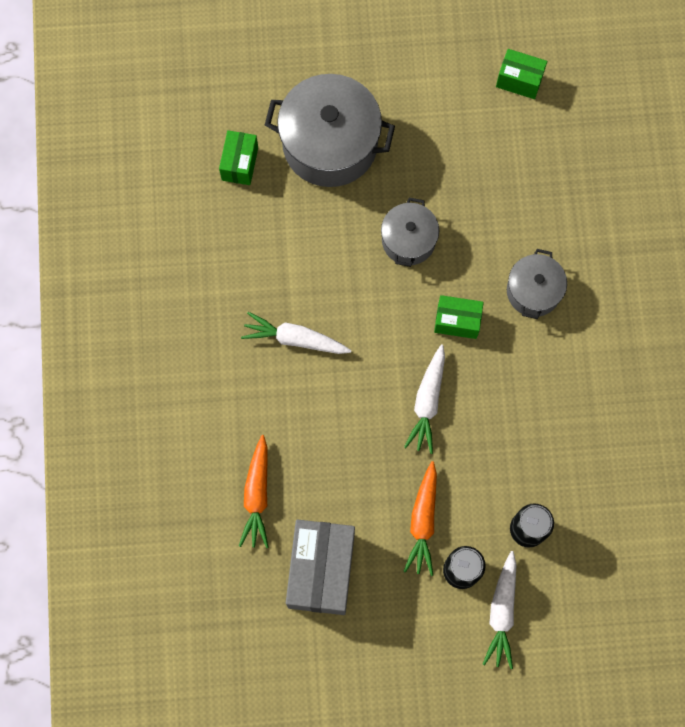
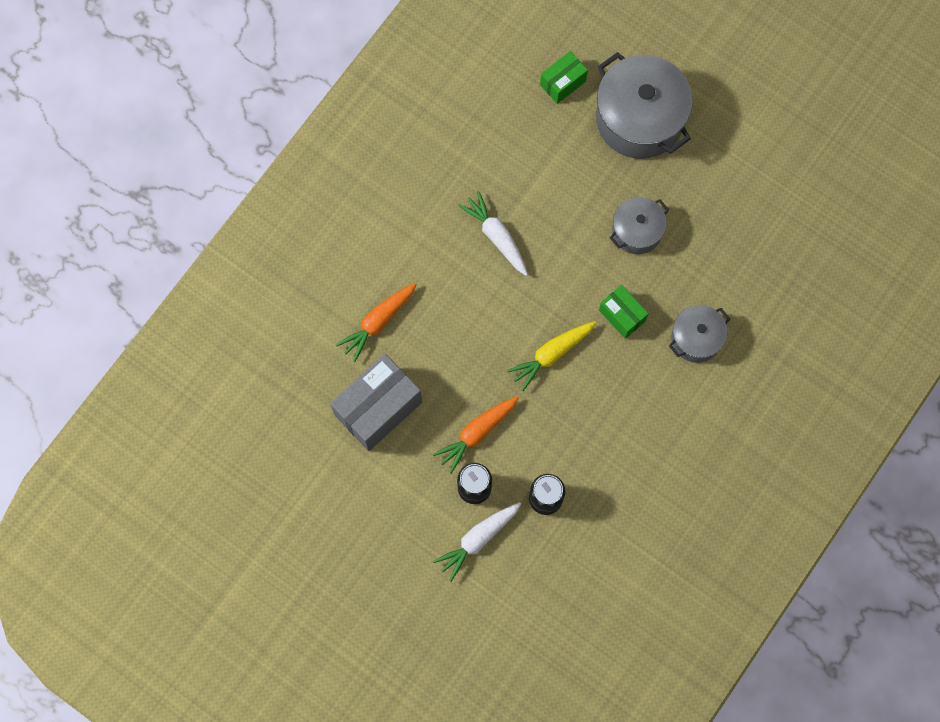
camera: 40 degrees right, 0 degrees up
white carrot [404,344,445,454] -> yellow carrot [507,321,596,391]
green box [496,49,547,99] -> none

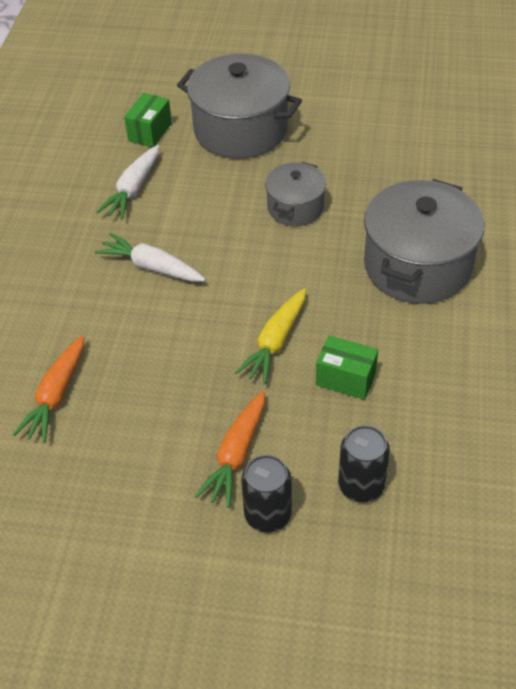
camera: 25 degrees left, 25 degrees down
grey box [330,354,422,451] -> none
white carrot [433,502,521,581] -> white carrot moved to [96,145,159,219]
green box [599,285,649,339] -> green box moved to [316,335,378,400]
grey pot [669,305,730,363] -> grey pot [364,179,484,304], size x1.79

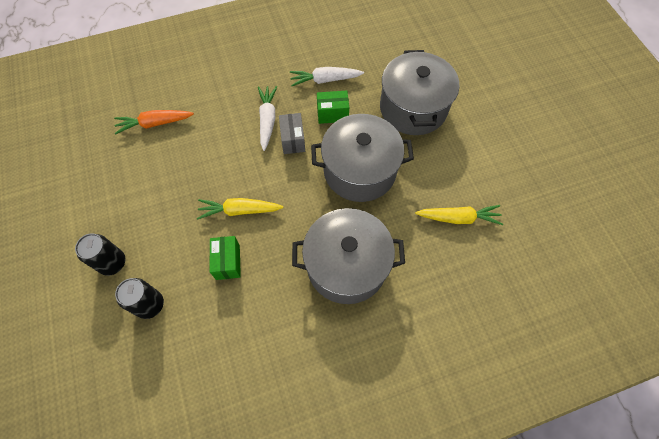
camera: 60 degrees right, 15 degrees up
green box [124,93,172,148] -> green box moved to [317,91,349,124]
orange carrot [195,391,265,508] -> none
grey pot [265,162,326,226] -> grey pot [311,114,414,202], size x1.79
none -> grey box [279,113,305,154]
none -> yellow carrot [415,205,503,225]

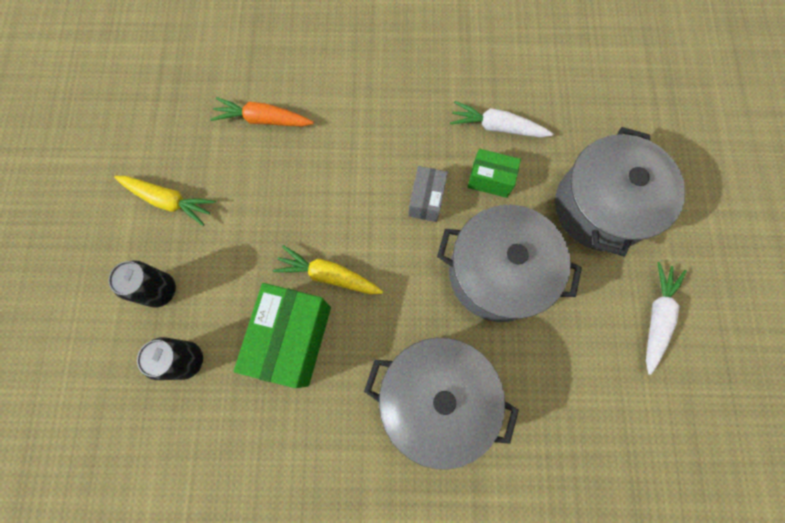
camera: 20 degrees right, 10 degrees up
green box [210,236,241,280] -> green box [234,283,331,388], size x1.82
white carrot [258,86,277,151] -> white carrot moved to [646,262,687,375]
yellow carrot [415,205,503,225] -> yellow carrot moved to [114,176,216,226]

